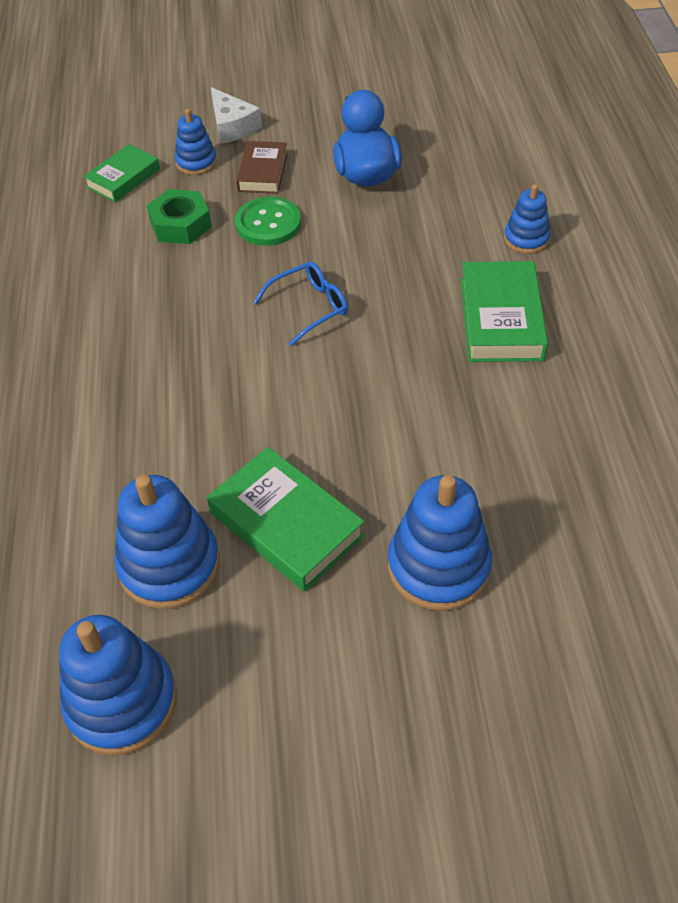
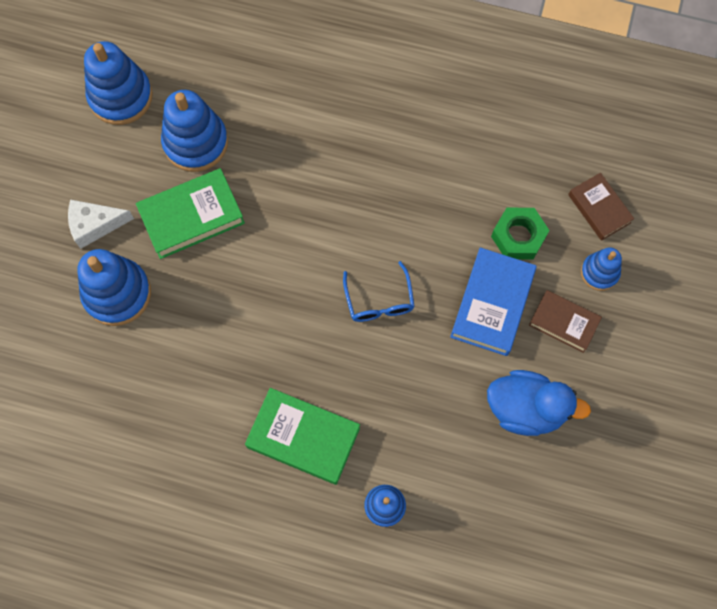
camera: 110 degrees right, 20 degrees up
green book [83,144,160,202] -> brown book [568,173,634,241]
white cheese [211,87,262,144] -> white cheese moved to [68,199,134,249]
green button [235,197,301,246] -> blue book [450,247,537,356]

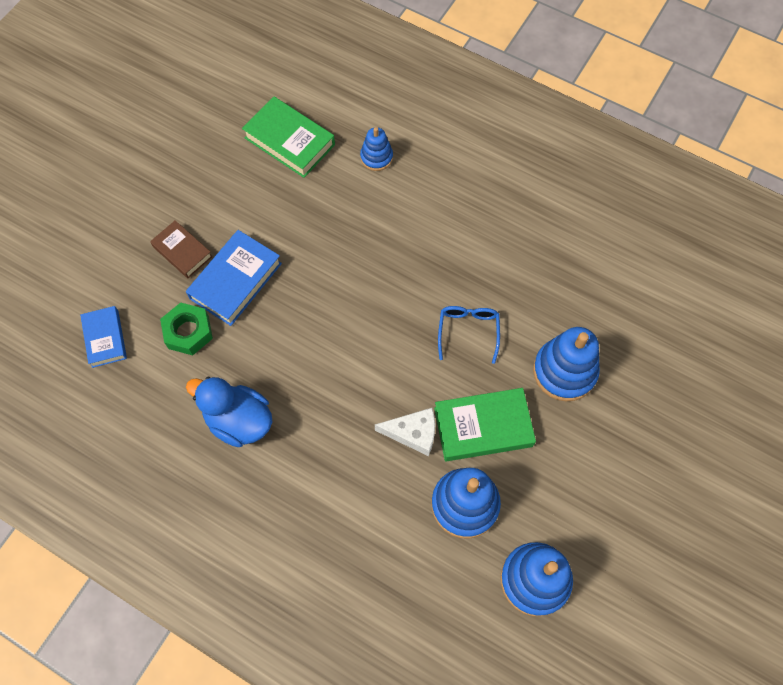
camera: 165 degrees left, 5 degrees down
white cheese [68,199,134,249] -> white cheese moved to [375,408,435,456]
green book [245,388,360,485] -> green book moved to [242,97,335,178]
blue glasses [343,261,415,322] -> blue glasses moved to [438,306,500,364]
blue duck [487,370,591,436] -> blue duck moved to [186,377,273,447]
brown book [568,173,634,241] -> blue book [80,306,127,368]
blue stacking toy [581,247,622,291] -> none

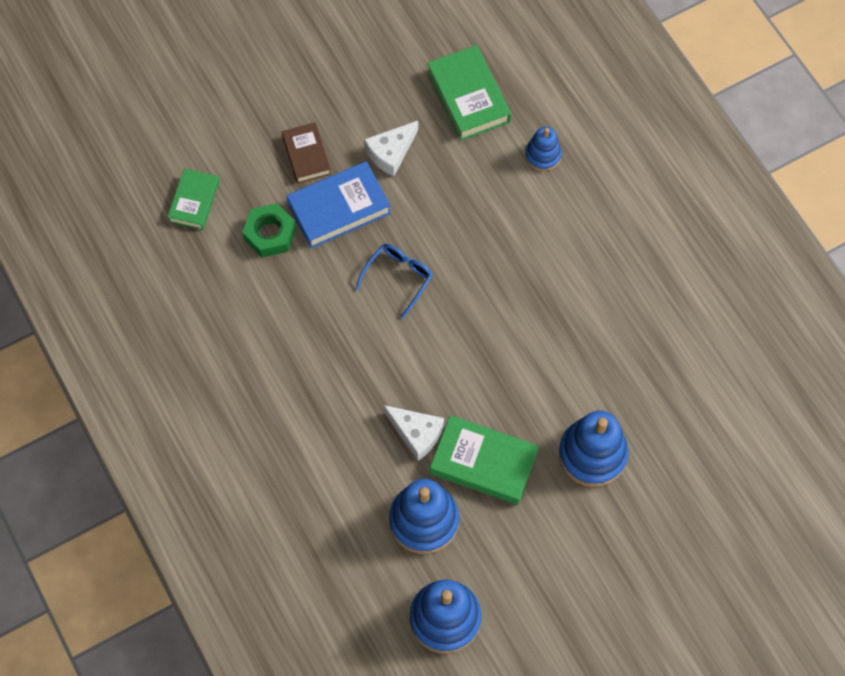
camera: 30 degrees right, 0 degrees up
blue book [80,306,127,368] -> green book [168,168,219,230]
blue duck [186,377,273,447] -> none
blue glasses [438,306,500,364] -> blue glasses moved to [356,244,433,319]
none -> white cheese [364,121,418,177]

